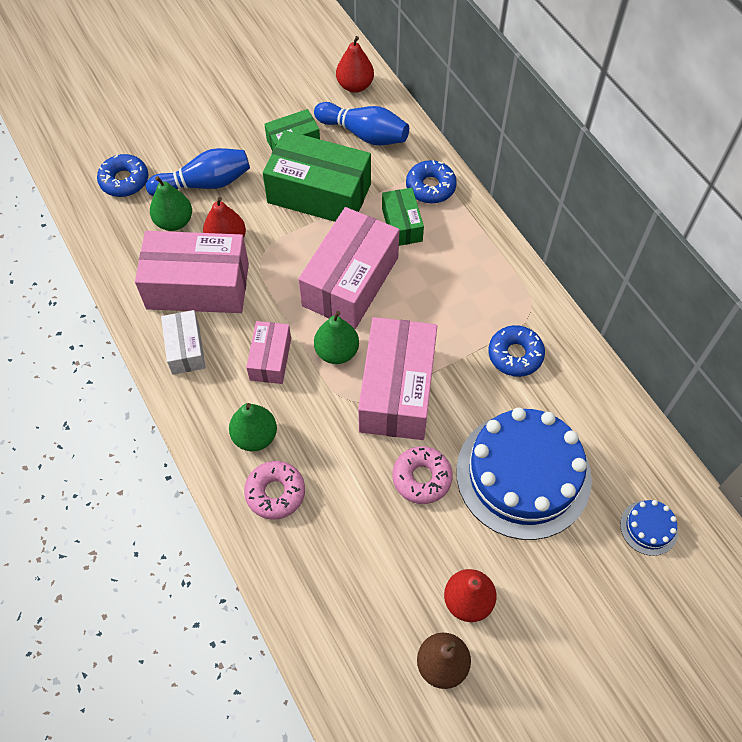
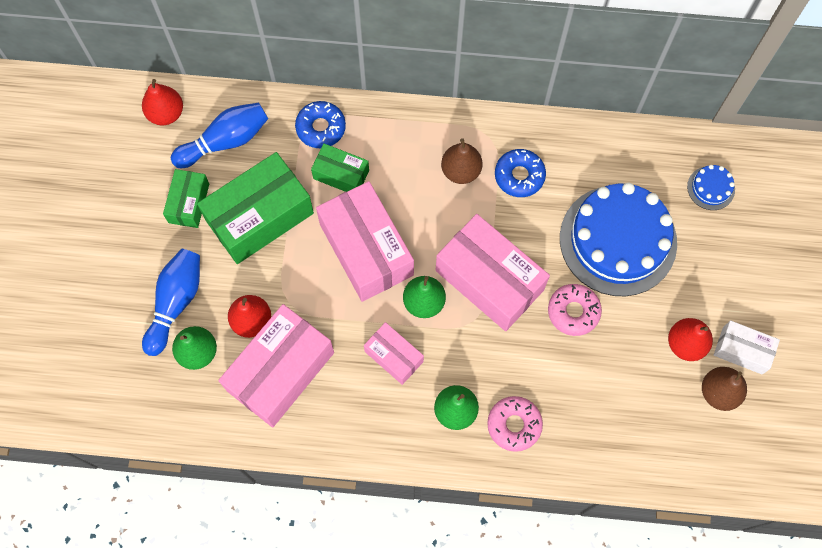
camera: 55 degrees left, 10 degrees up
blue donut [97,154,148,197] -> none
white box [161,310,206,375] -> white box moved to [714,320,780,374]
none -> brown pear [441,138,483,184]

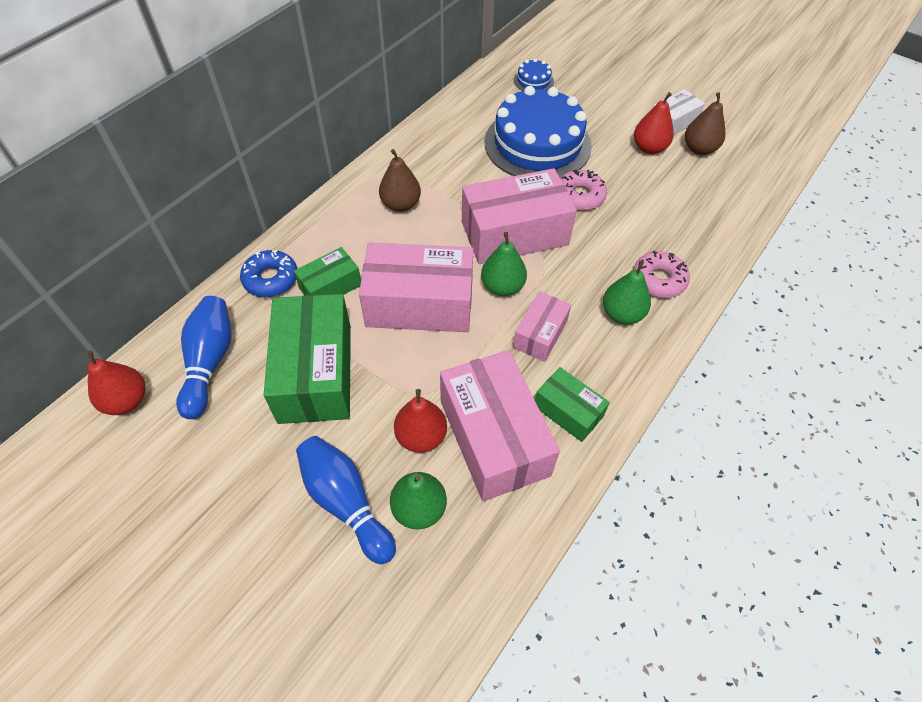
camera: 60 degrees left, 15 degrees down
green box [163,169,209,228] -> green box moved to [535,367,610,442]
pink box [364,322,424,385] -> pink box turned 45 degrees counterclockwise [513,291,571,362]
blue donut [495,149,546,197] -> none

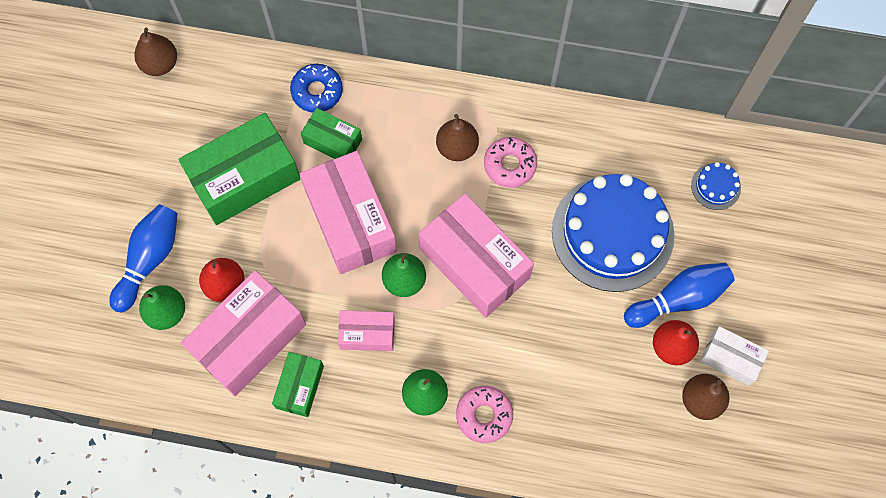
camera: 65 degrees right, 15 degrees up
red pear [87,351,146,415] -> brown pear [134,28,177,76]
blue bowling pin [176,296,232,419] -> blue bowling pin moved to [624,263,735,328]
pink donut [560,169,607,210] -> pink donut moved to [484,137,537,188]

